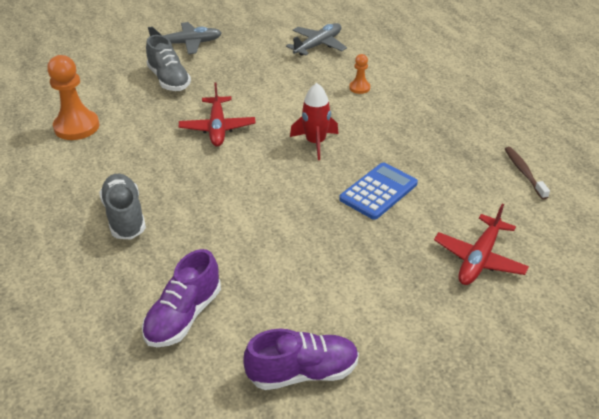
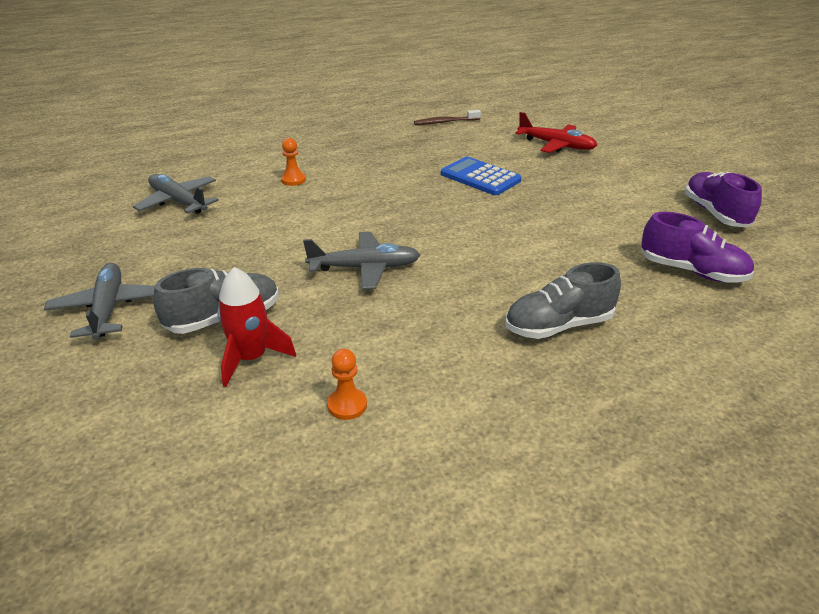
camera: 90 degrees left, 5 degrees down
orange pawn [47,55,99,140] -> orange pawn [327,349,367,420], size x0.51
red plane [179,83,256,147] -> grey plane [303,232,420,290]
red rocket [290,83,339,160] -> red rocket moved to [217,267,296,387]

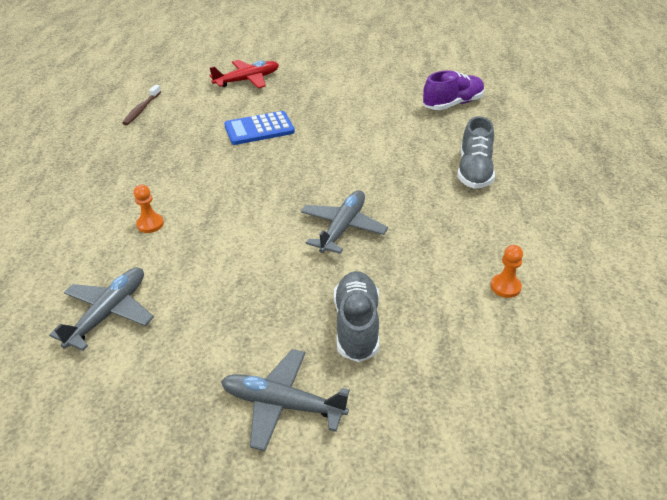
camera: 60 degrees left, 5 degrees up
grey plane [133,174,219,214] -> grey plane turned 135 degrees clockwise [49,267,154,351]
red rocket [217,267,296,387] -> none
purple shoe [685,172,762,228] -> none

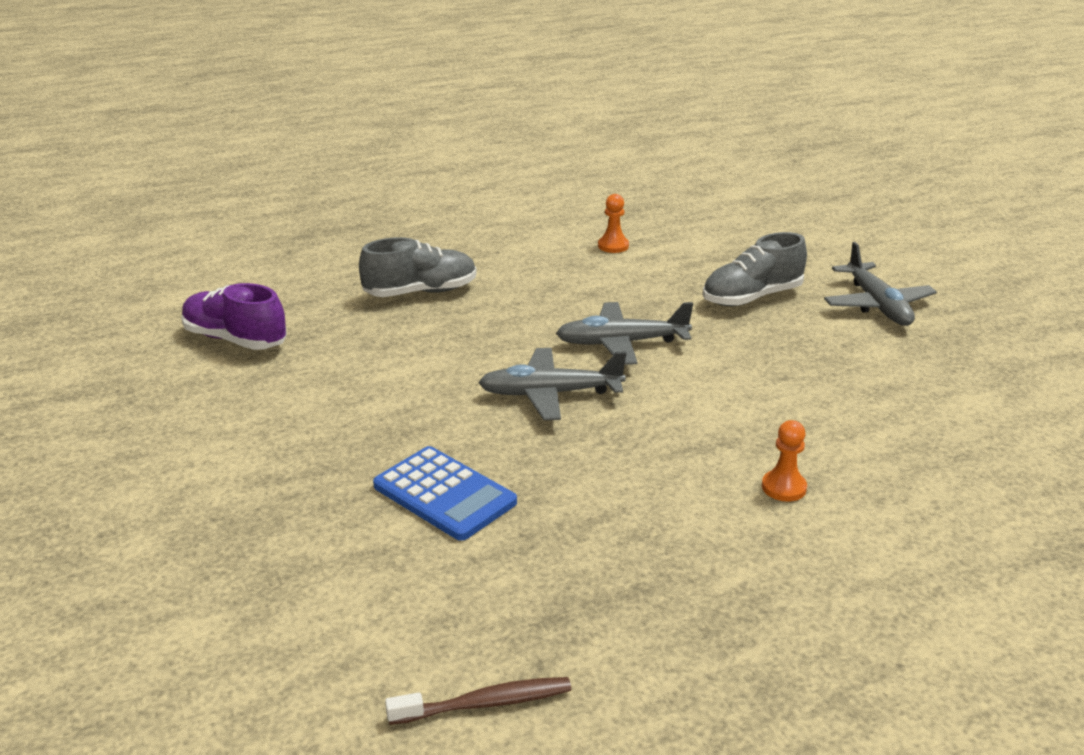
camera: 120 degrees left, 10 degrees down
grey plane [49,267,154,351] -> grey plane moved to [478,348,627,420]
red plane [209,60,279,88] -> none

